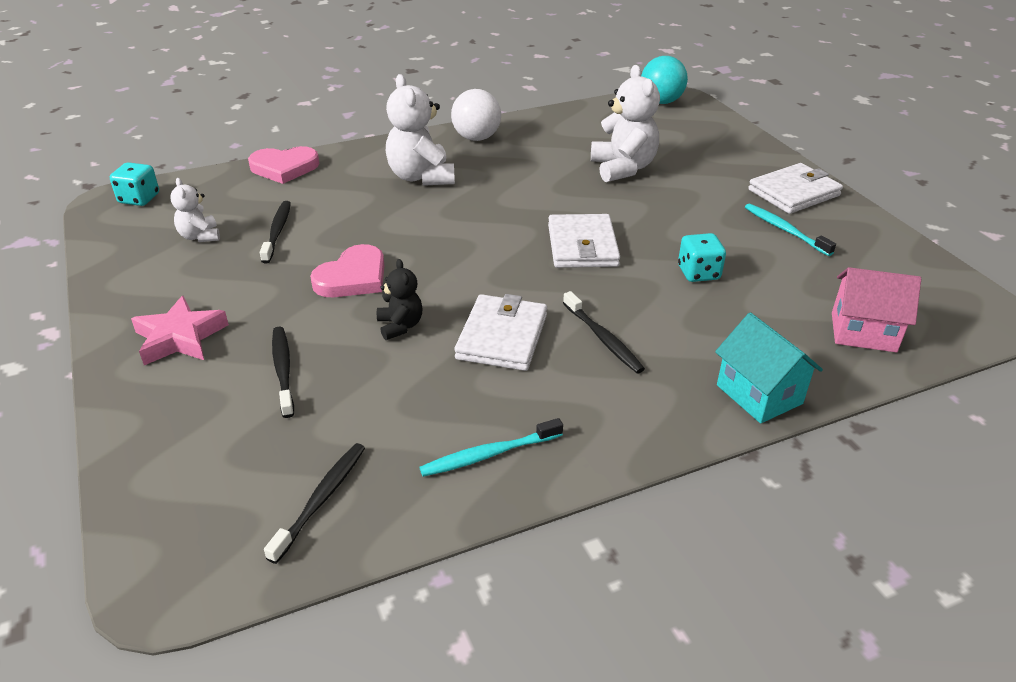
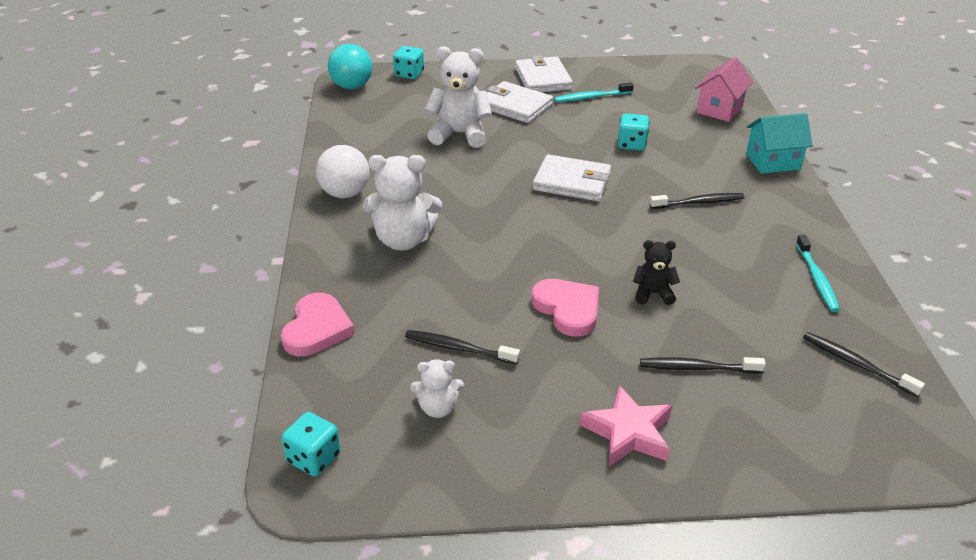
camera: 70 degrees left, 0 degrees up
white wallet [454,294,547,371] -> white wallet moved to [486,81,553,123]
none -> turquoise dice [393,46,424,79]

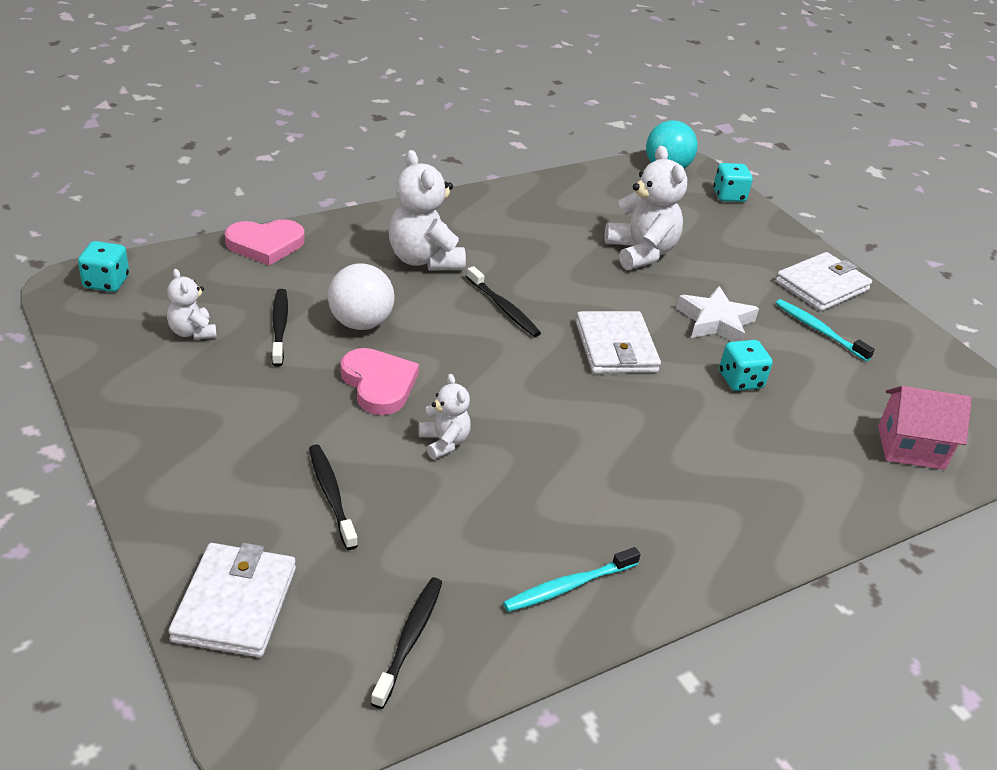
camera: 60 degrees right, 0 degrees up
white ball [316,145,370,198] -> white ball moved to [328,264,395,330]
white wallet [486,81,553,123] -> white wallet moved to [168,543,296,657]
pink heart [532,279,599,337] -> pink heart turned 60 degrees counterclockwise [341,348,419,415]
pink star [580,385,672,466] -> none
black teddy bear [633,240,680,305] -> white teddy bear [418,374,471,459]
black toothbrush [650,193,745,209] -> black toothbrush moved to [467,266,541,337]
turquoise house [746,113,813,174] -> none
none -> white star [676,286,759,342]

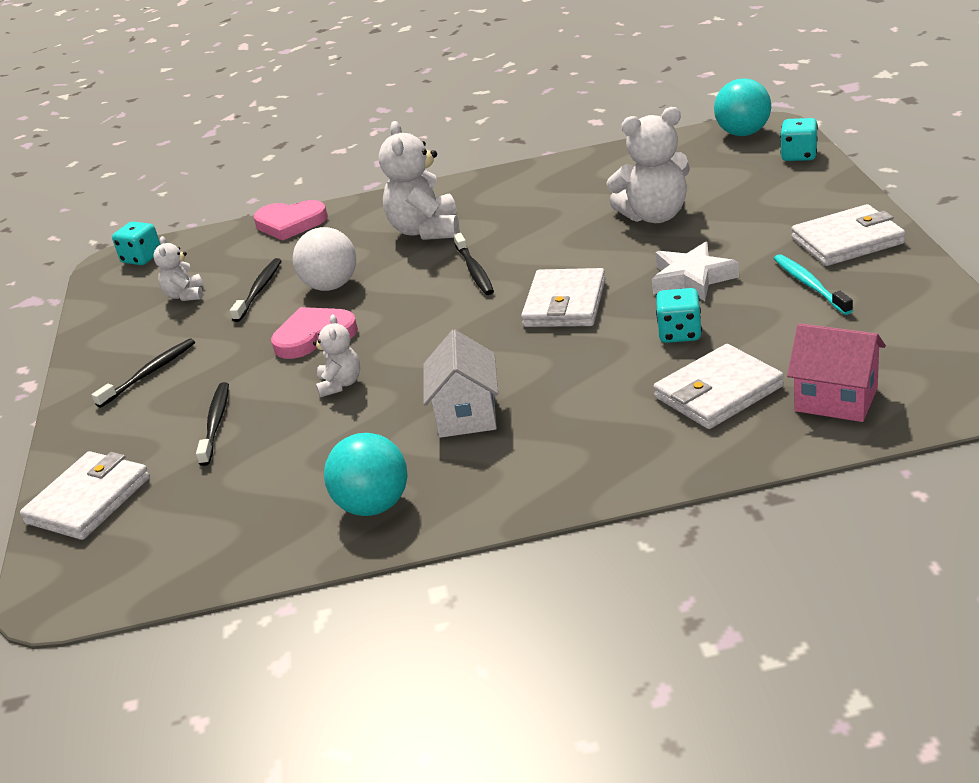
camera: 30 degrees right, 5 degrees down
pink heart [341,348,419,415] -> pink heart turned 105 degrees counterclockwise [271,307,358,359]
black toothbrush [371,578,442,709] -> black toothbrush moved to [92,338,195,408]
turquoise toothbrush [503,547,641,612] -> turquoise ball [324,433,408,516]
white teddy bear [605,146,687,270] -> white teddy bear turned 75 degrees clockwise [606,107,690,223]
none -> white house [423,330,498,438]
none -> white wallet [653,344,784,429]

